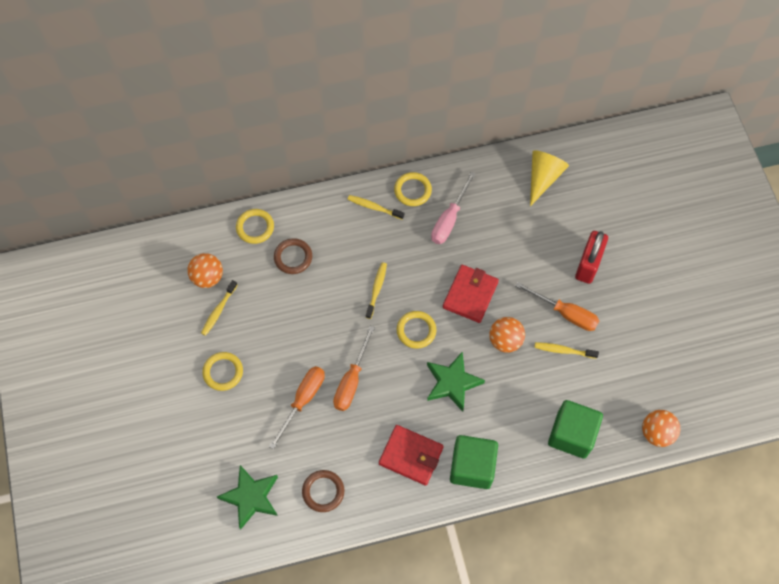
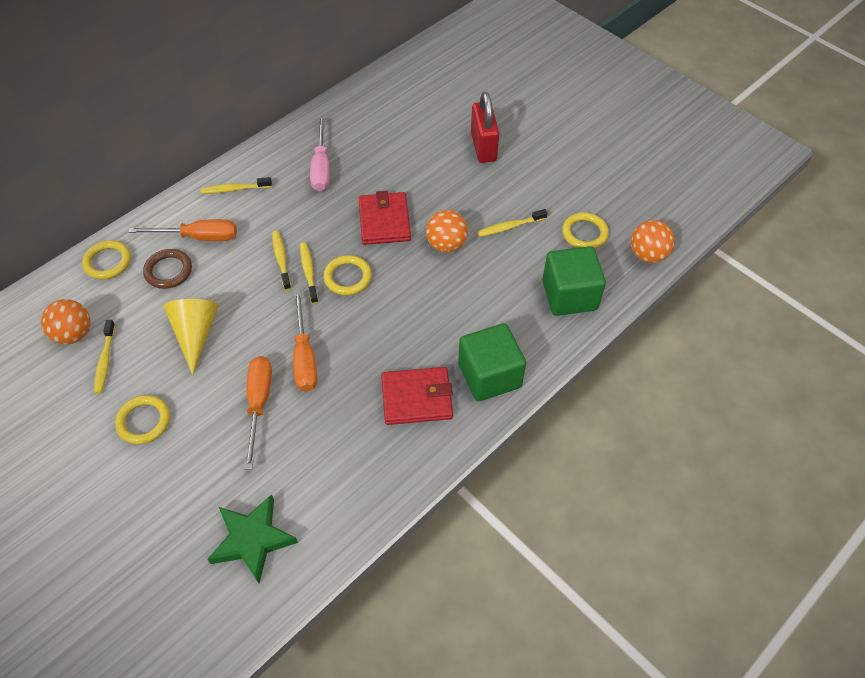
camera: 30 degrees left, 10 degrees down
brown ring [302,470,344,512] -> none
yellow ring [394,172,432,206] -> yellow ring moved to [562,212,609,249]
green star [427,351,485,412] -> none
orange screwdriver [515,282,599,331] -> orange screwdriver moved to [128,219,237,241]
yellow cone [530,150,569,206] -> yellow cone moved to [163,299,219,375]
none -> yellow toothbrush [300,243,318,304]

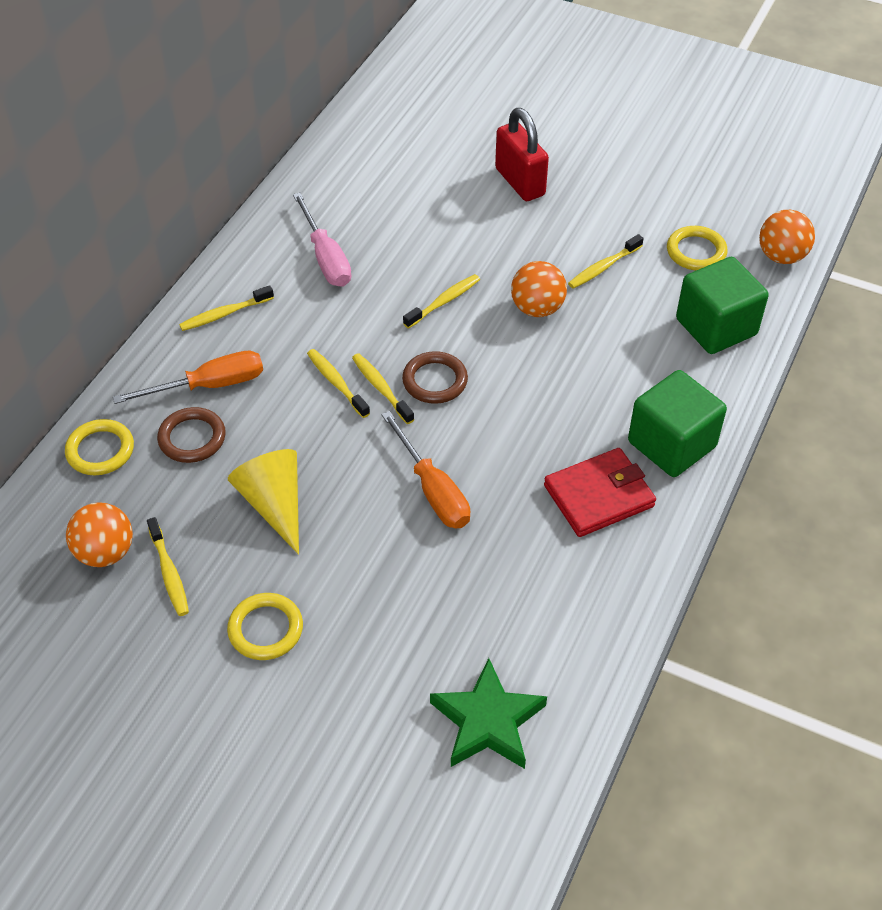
camera: 20 degrees left, 5 degrees down
orange screwdriver [244,356,272,470] -> none
yellow ring [323,255,372,295] -> brown ring [402,351,468,404]
red wallet [359,191,411,245] -> yellow toothbrush [403,274,480,329]

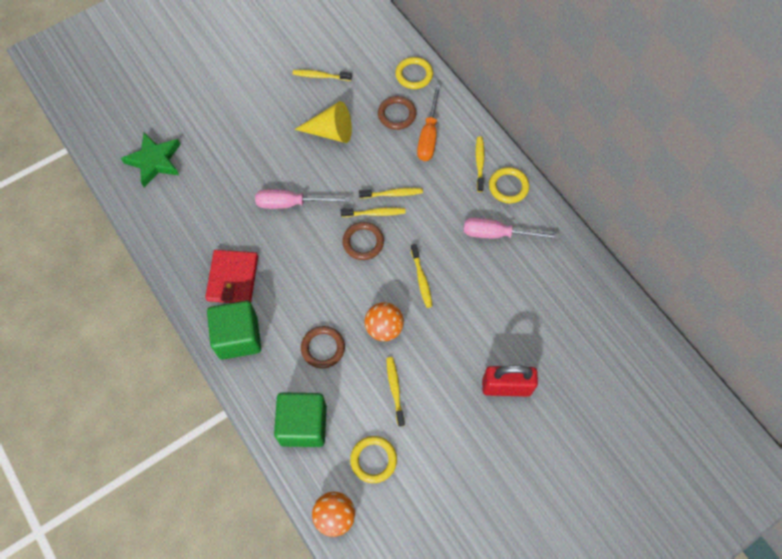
camera: 120 degrees right, 15 degrees up
orange ball [66,502,133,567] -> none
yellow ring [227,593,303,660] -> yellow ring moved to [489,167,529,203]
orange screwdriver [381,411,470,528] -> pink screwdriver [255,189,349,209]
none -> brown ring [301,326,345,368]

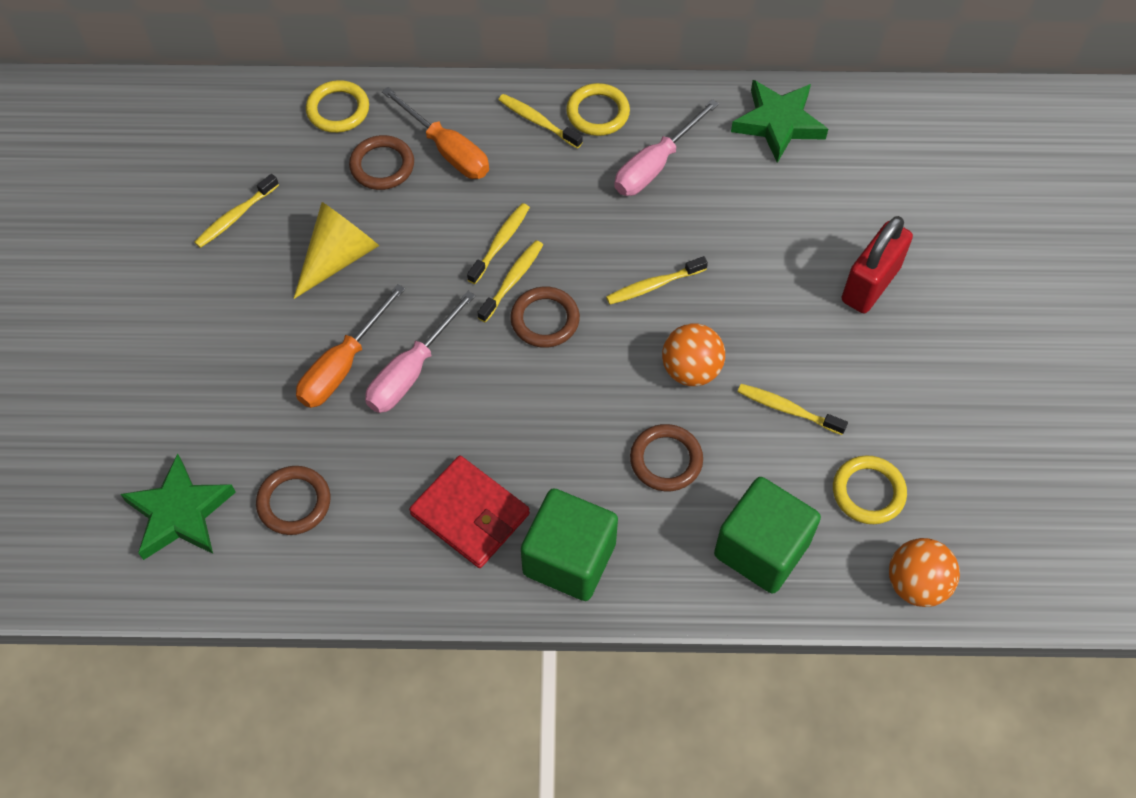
camera: 55 degrees left, 5 degrees down
yellow toothbrush [411,244,432,308] -> yellow toothbrush turned 135 degrees clockwise [606,256,708,305]
none -> brown ring [256,466,331,535]
none -> orange screwdriver [296,284,405,408]
none -> green star [731,80,828,163]

